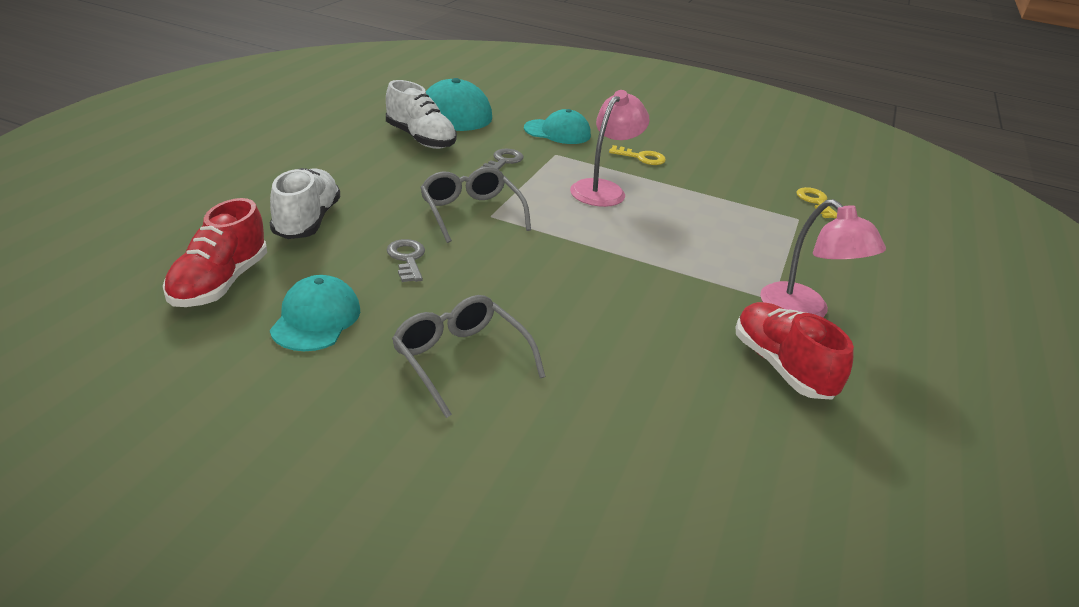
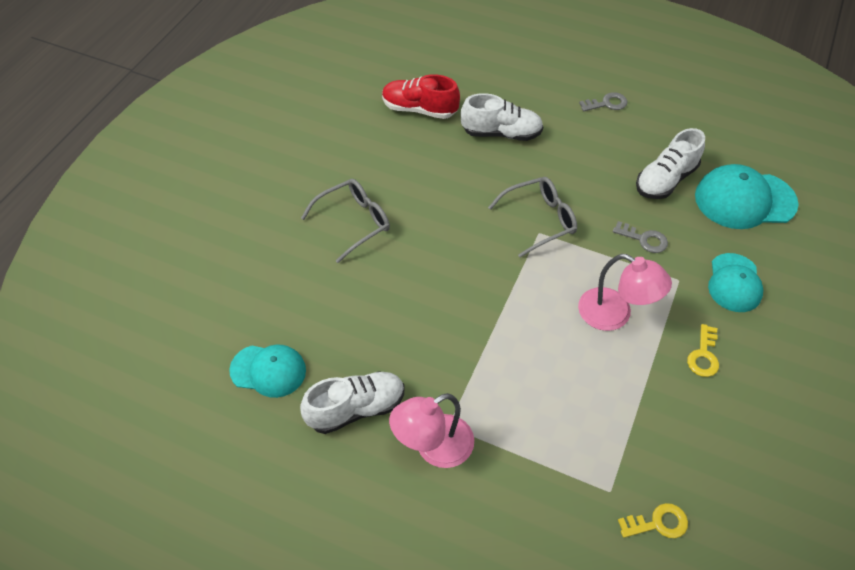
camera: 95 degrees right, 20 degrees up
turquoise cap [270,275,360,351] -> turquoise cap moved to [229,344,306,398]
grey key [387,239,425,282] -> grey key moved to [579,92,627,111]
red shoe [736,302,854,400] -> white shoe [300,371,404,434]

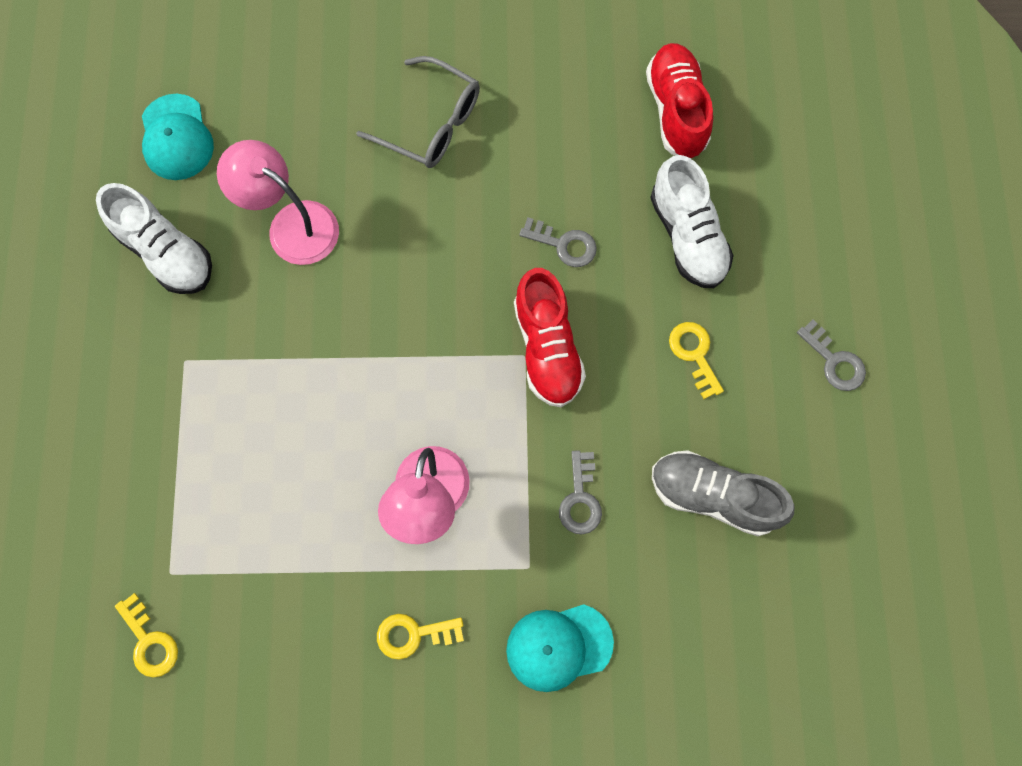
camera: 65 degrees right, 20 degrees up
pink lamp [389,393,474,468] -> pink lamp moved to [217,140,339,265]
grey glasses [488,177,577,257] -> red shoe [514,268,586,407]
white shoe [636,128,705,199] -> grey shoe [652,450,795,536]
turquoise cap [695,164,799,229] -> none
none -> grey key [519,217,597,267]
none -> yellow key [669,322,724,399]

